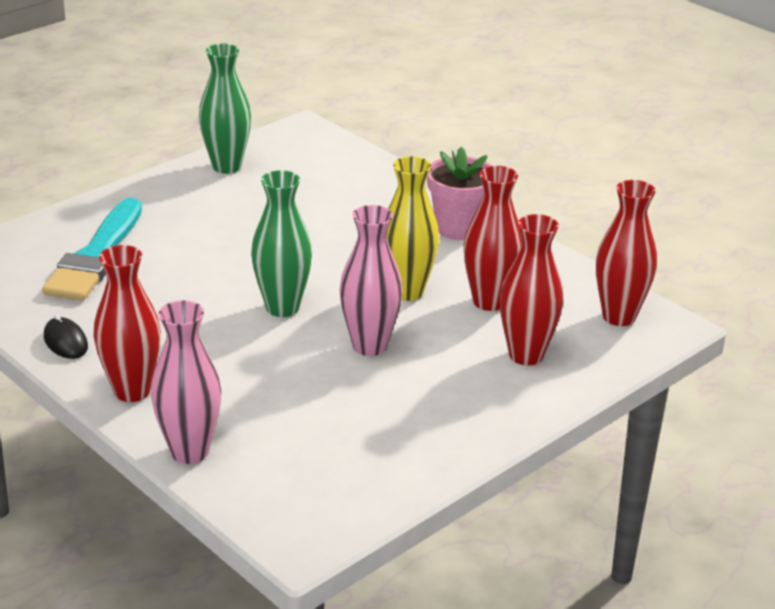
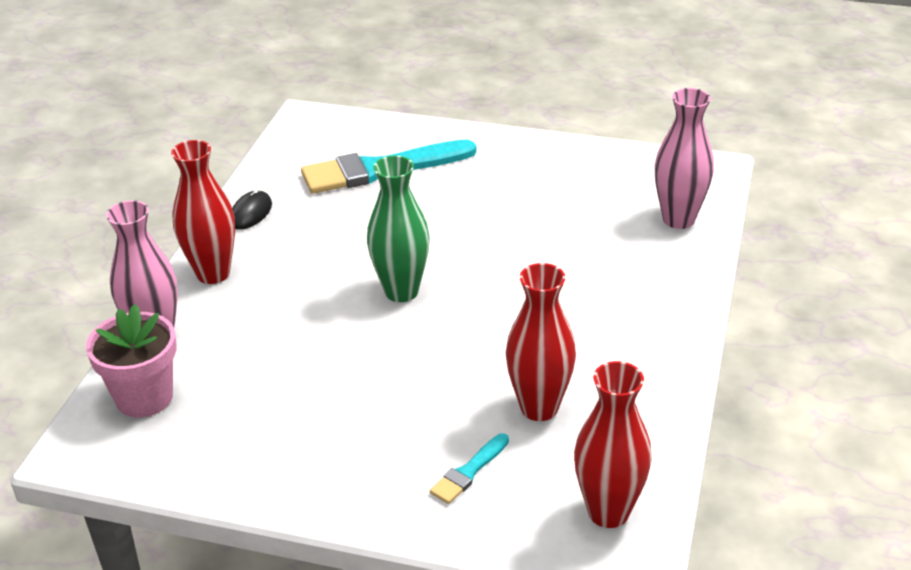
camera: 60 degrees right, 5 degrees up
green vase [199,44,251,174] -> none
pink vase [340,205,403,356] -> pink vase moved to [655,88,714,229]
yellow vase [387,156,439,301] -> none
pink flower pot [427,147,492,240] -> pink flower pot moved to [86,304,176,418]
red vase [500,214,563,365] -> turquoise brush [430,433,509,504]

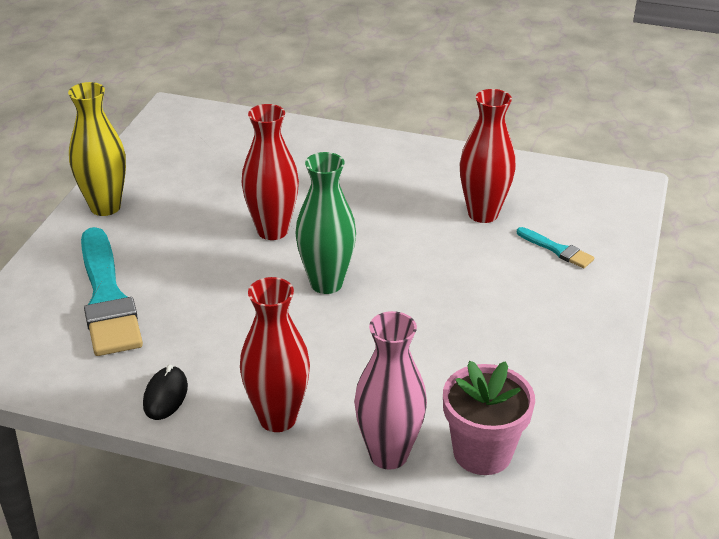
camera: 90 degrees left, 0 degrees up
black mouse [232,188,272,230] -> black mouse turned 75 degrees clockwise [143,364,188,420]
red vase [574,361,652,528] -> red vase moved to [242,104,299,240]
pink vase [655,88,714,229] -> none
none -> yellow vase [68,82,126,216]

